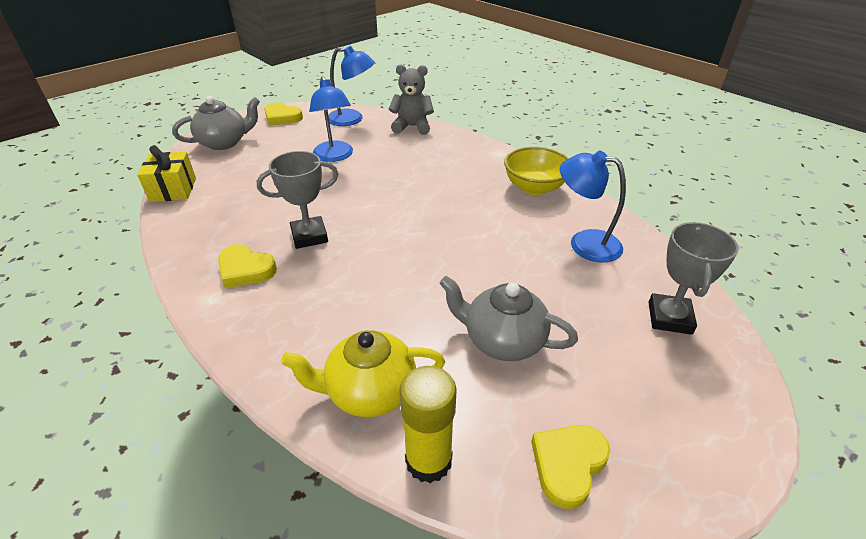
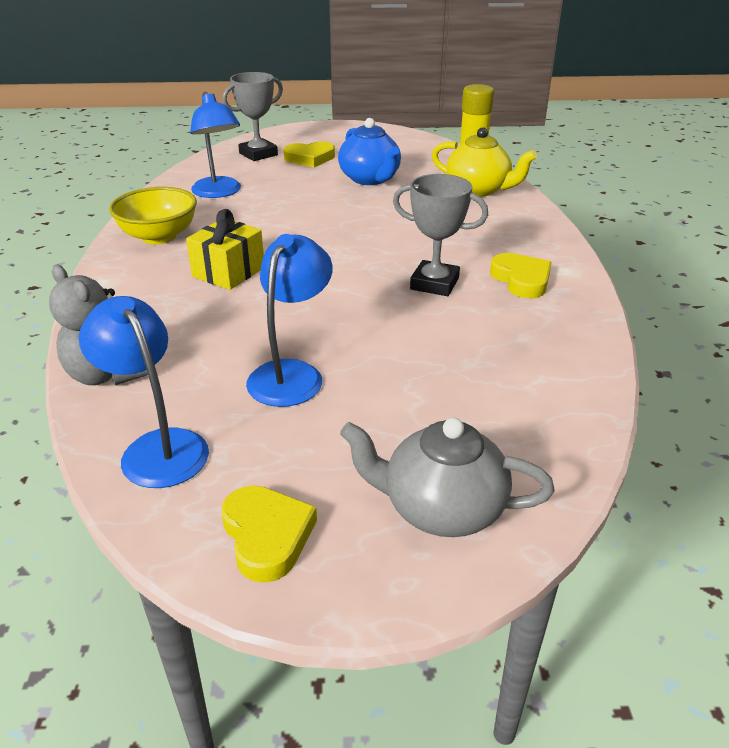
camera: 140 degrees left, 5 degrees down
yellow gift [137,145,196,202] -> yellow gift moved to [186,209,264,290]
grey teapot [439,276,578,361] -> blue teapot [338,118,401,185]
yellow heart [531,425,610,509] -> yellow heart moved to [284,142,335,167]

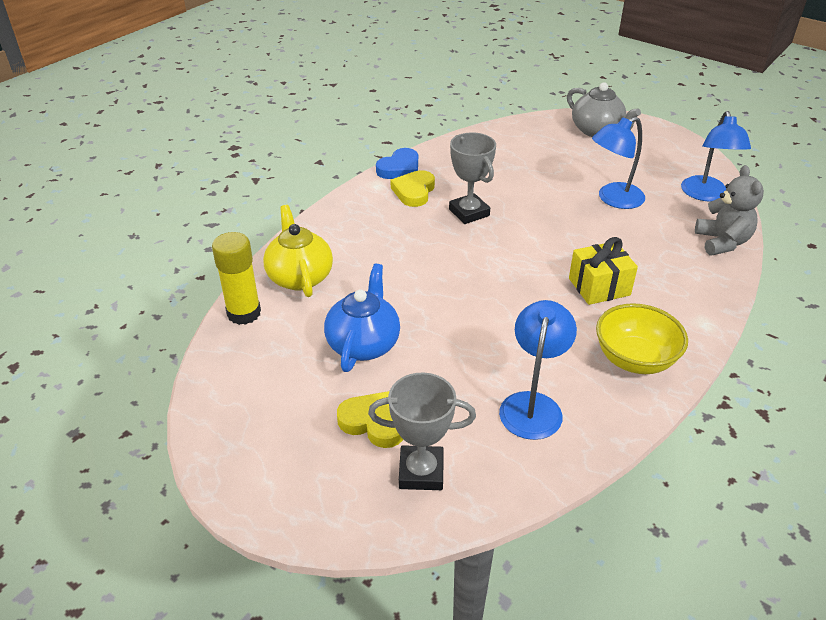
camera: 140 degrees left, 5 degrees up
yellow heart [222,486,317,583] -> none
none -> blue heart [376,148,418,179]

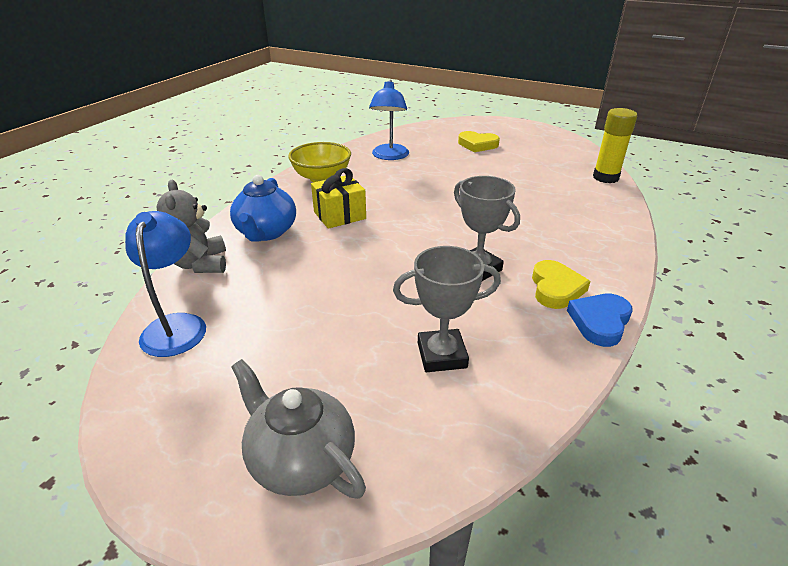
camera: 170 degrees right, 5 degrees down
yellow teapot [263,205,333,297] -> none
blue teapot [324,264,400,372] -> blue teapot moved to [230,175,296,242]
grey trophy [368,372,476,490] -> grey trophy moved to [393,246,501,372]
blue lamp [592,117,645,209] -> none

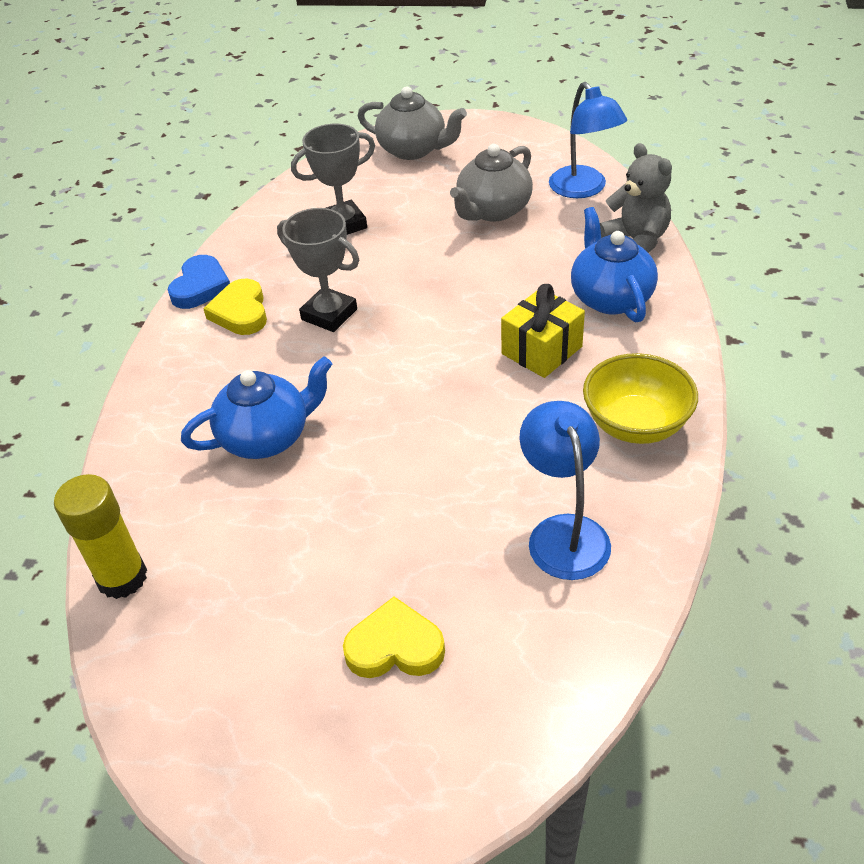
camera: 165 degrees right, 10 degrees up
none -> blue teapot [181,356,332,459]
none -> grey teapot [450,144,533,221]

